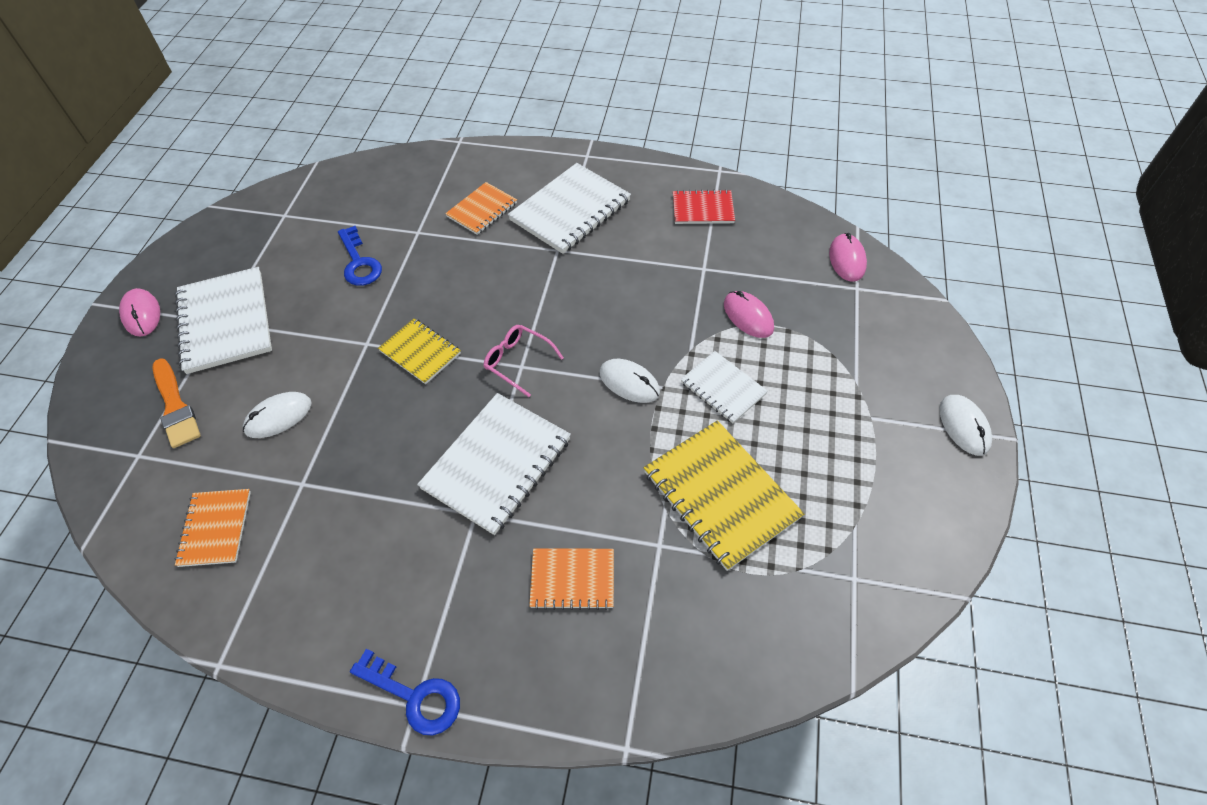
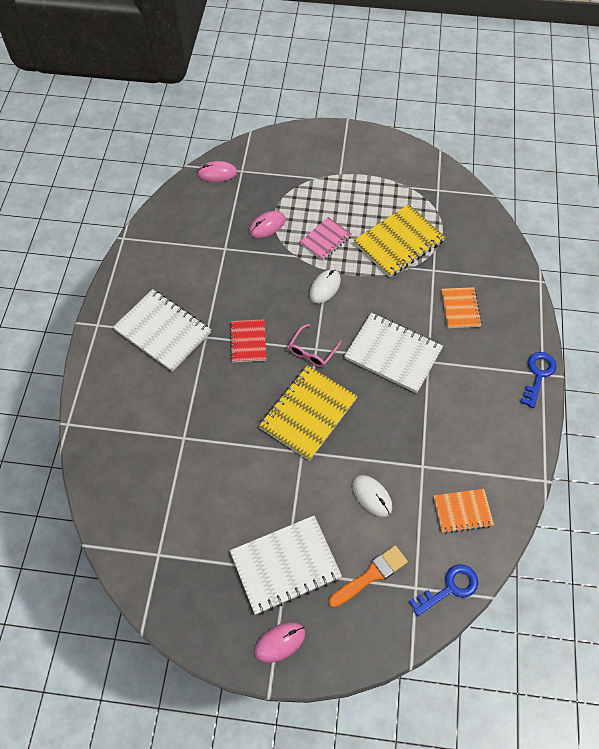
camera: 95 degrees left, 5 degrees up
blue key [338,226,382,286] -> blue key moved to [409,564,479,616]
yellow notebook [378,318,461,384] -> yellow notebook [259,365,358,461], size x1.71
orange notebook [445,182,517,235] -> none
red notebook [673,189,735,224] -> red notebook moved to [230,319,266,362]
white notebook [681,351,768,423] -> pink notebook [300,217,351,261]
white mouse [939,395,992,456] -> none

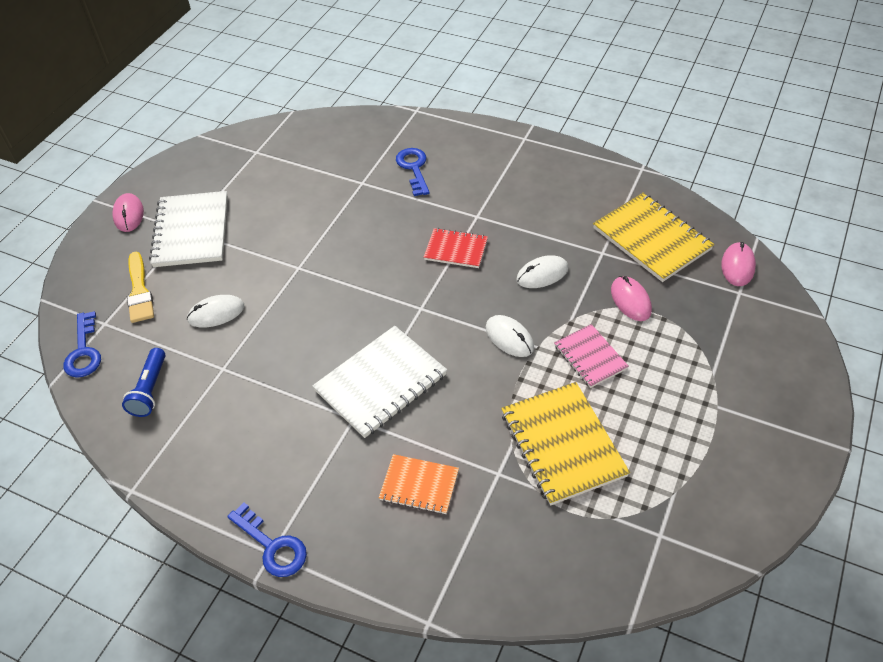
camera: 110 degrees right, 10 degrees down
white notebook [113,289,211,372] -> none
yellow notebook [259,365,358,461] -> yellow notebook moved to [593,193,714,282]
pink glasses [289,324,342,367] -> none
orange brush [329,545,408,608] -> yellow brush [127,252,154,323]
orange notebook [434,489,494,533] -> blue flashlight [122,348,166,417]
none -> blue key [396,148,430,196]
none -> white mouse [516,255,568,288]

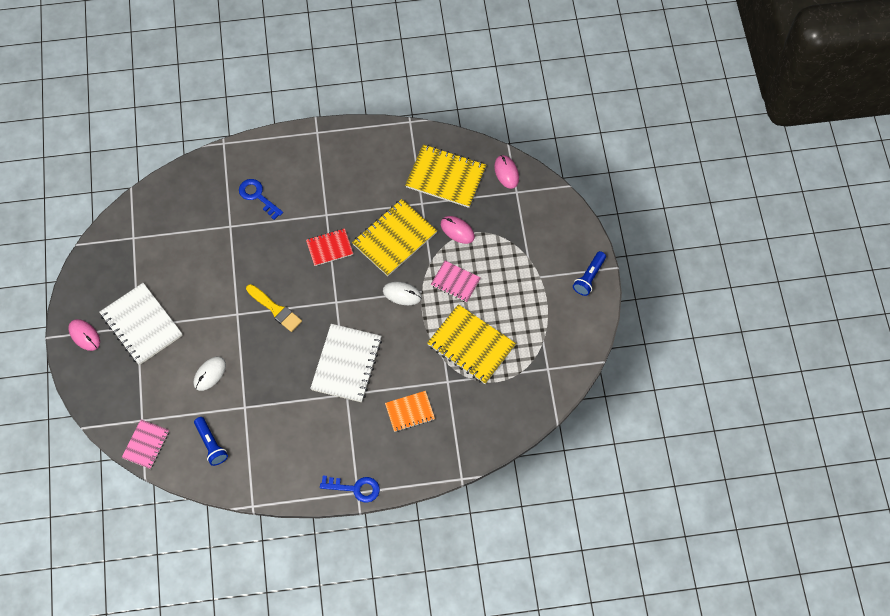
camera: 35 degrees left, 15 degrees up
blue key [63,311,101,378] -> pink notebook [122,419,169,469]
yellow brush [127,252,154,323] -> yellow brush moved to [246,284,302,332]
white mouse [516,255,568,288] -> yellow notebook [352,199,437,276]
none -> blue flashlight [573,251,606,296]

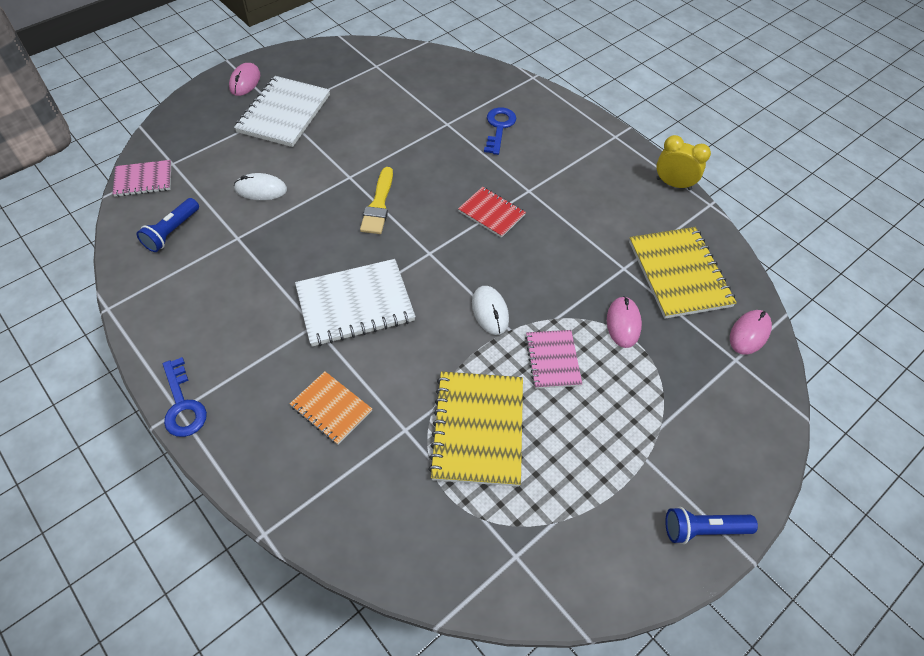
camera: 55 degrees right, 10 degrees down
yellow notebook [352,199,437,276] -> none
none -> yellow clock [656,135,711,190]

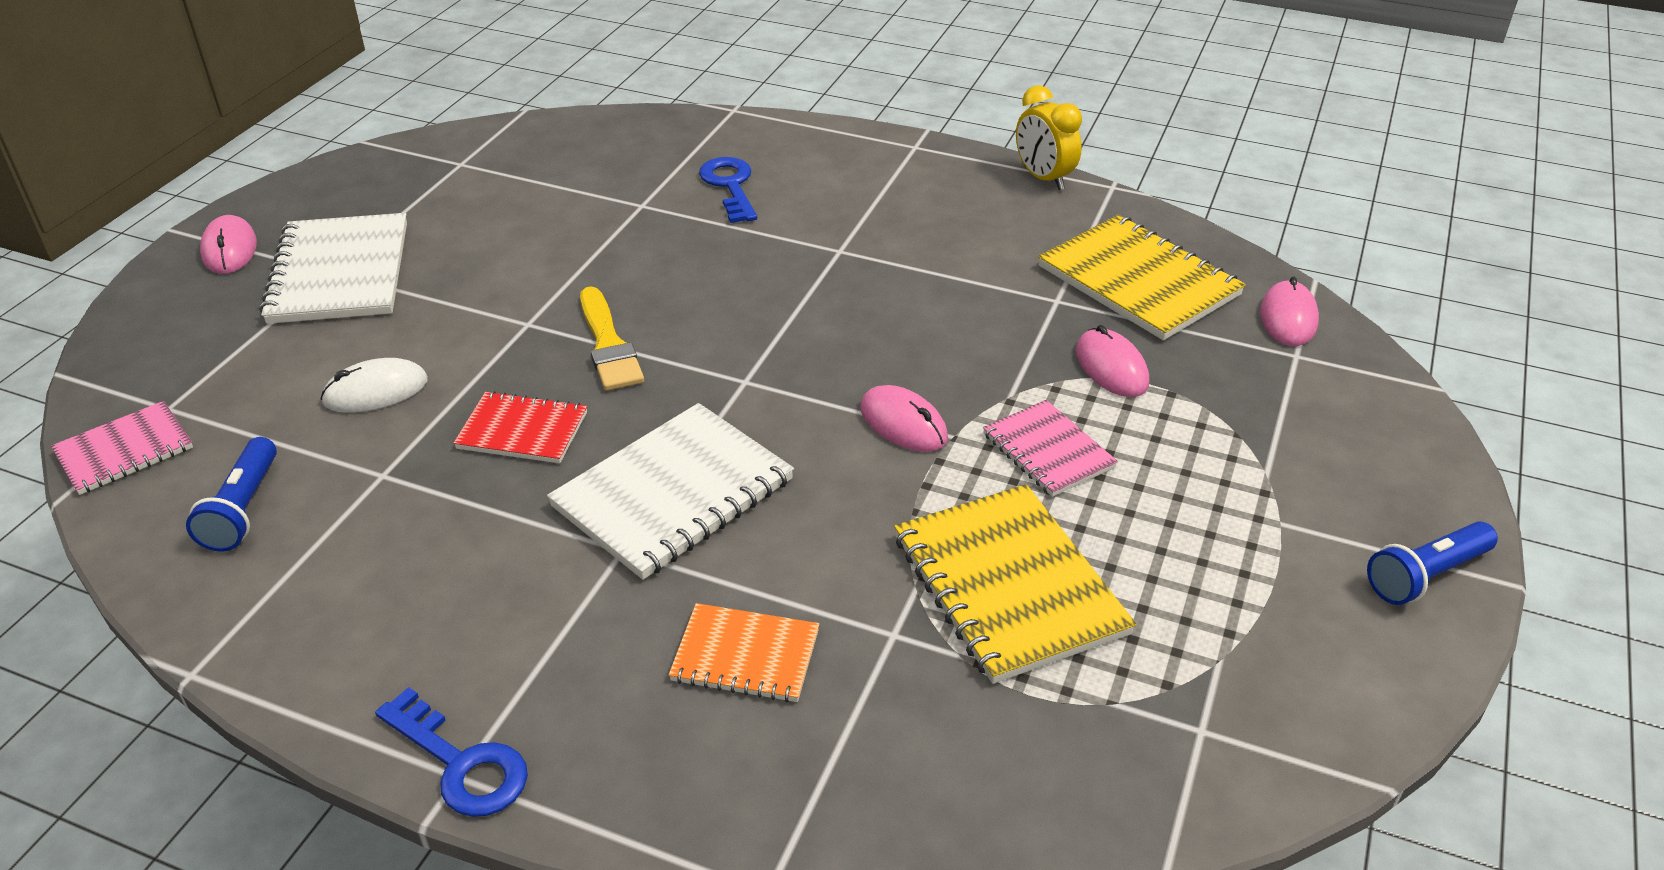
camera: 25 degrees left, 15 degrees down
red notebook [458,187,526,238] -> red notebook moved to [454,391,587,463]
white mouse [472,286,509,335] -> pink mouse [860,385,948,452]
yellow clock [656,135,711,190] -> yellow clock turned 120 degrees counterclockwise [1016,85,1082,190]

